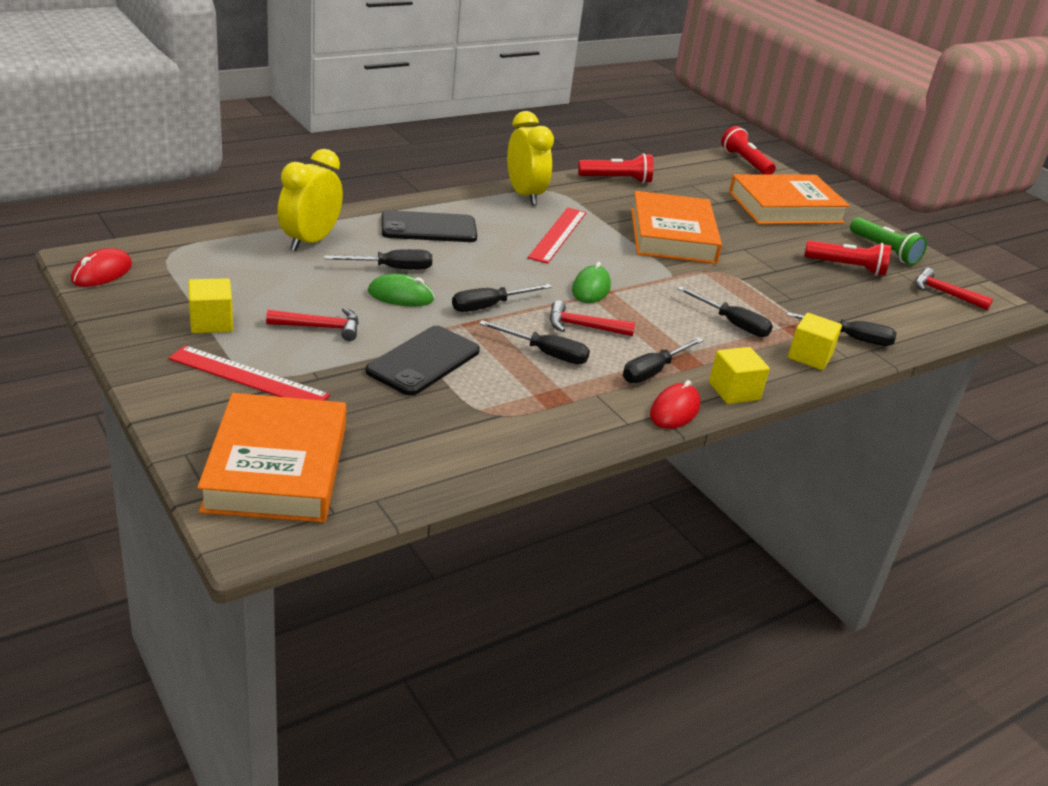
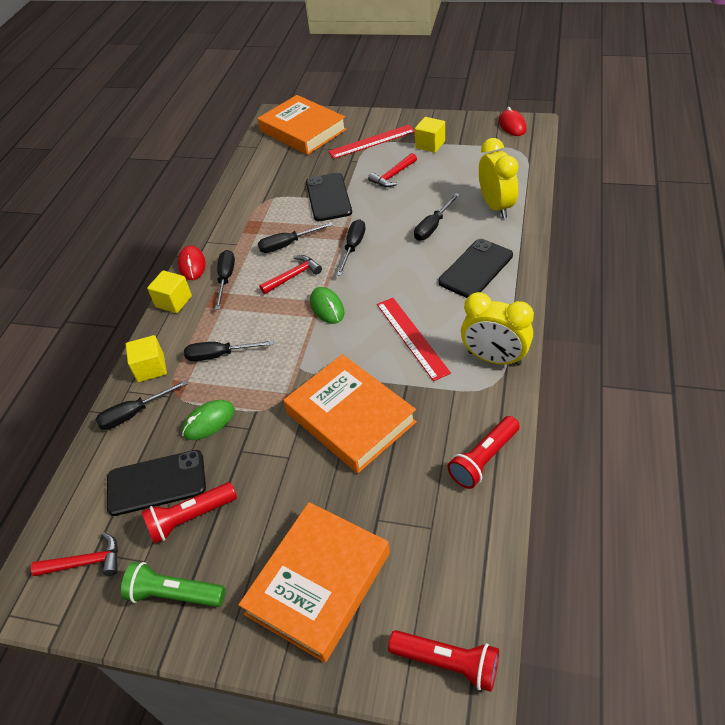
camera: 145 degrees right, 15 degrees up
green mouse [368,273,434,307] -> green mouse moved to [182,400,235,440]
none -> black phone [107,450,206,516]

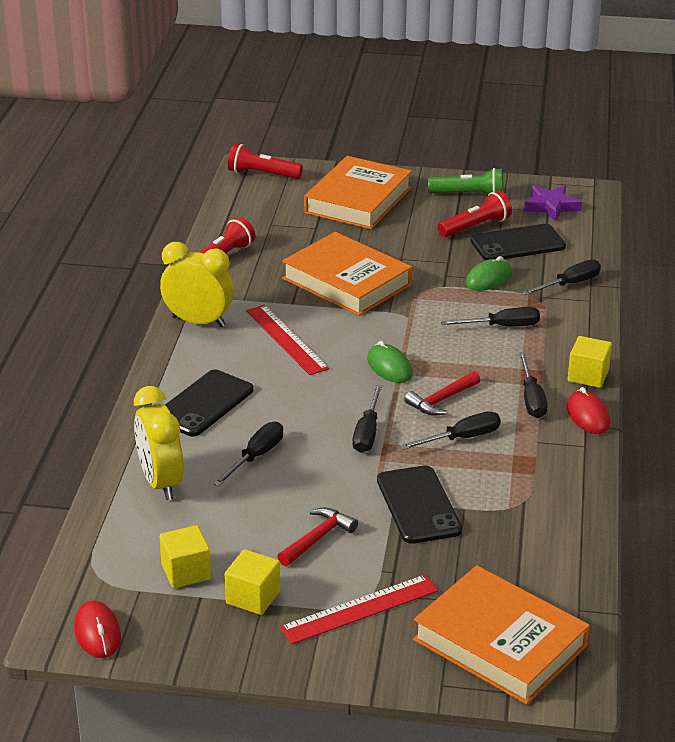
camera: 170 degrees right, 15 degrees down
red hammer [31,532,118,576] -> purple star [524,185,582,222]
yellow cube [126,335,167,382] -> yellow cube moved to [159,525,211,588]

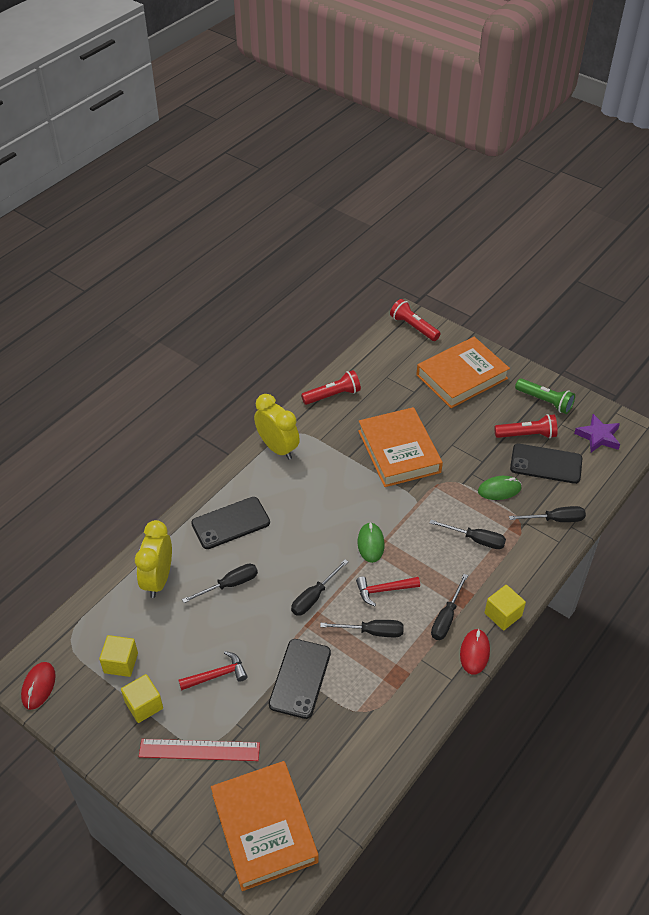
camera: 30 degrees right, 15 degrees up
red ruler [246,305,329,375] -> none

